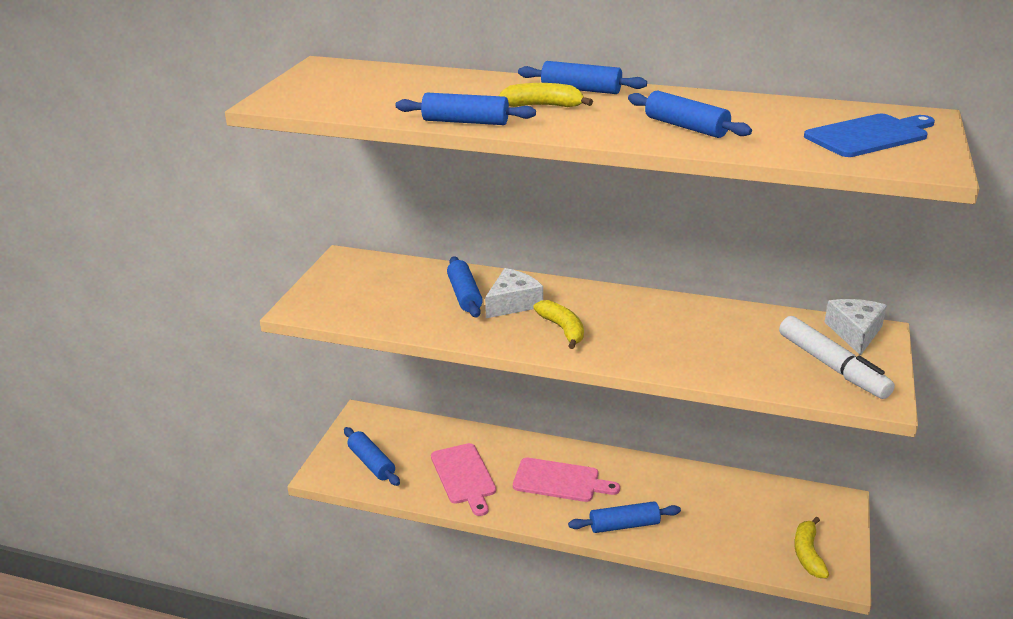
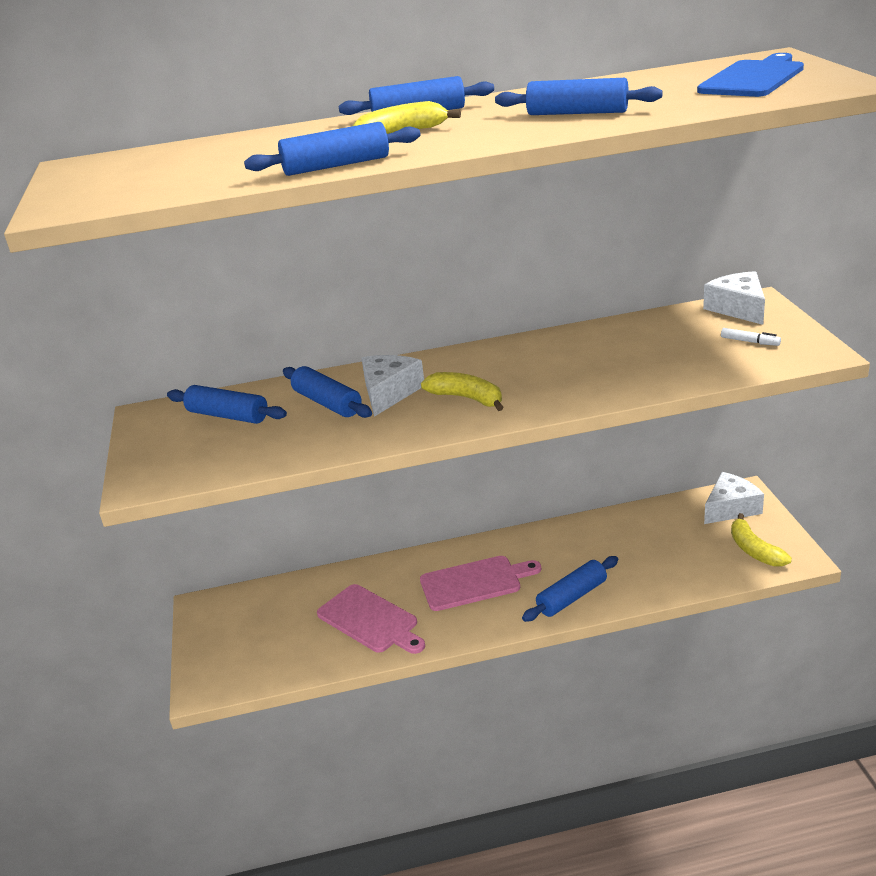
camera: 25 degrees left, 0 degrees up
blue rolling pin [344,427,400,486] -> blue rolling pin moved to [167,385,287,424]
white marker [779,316,895,399] -> white marker [721,328,781,346], size x0.40
none -> white cheese [704,472,764,524]

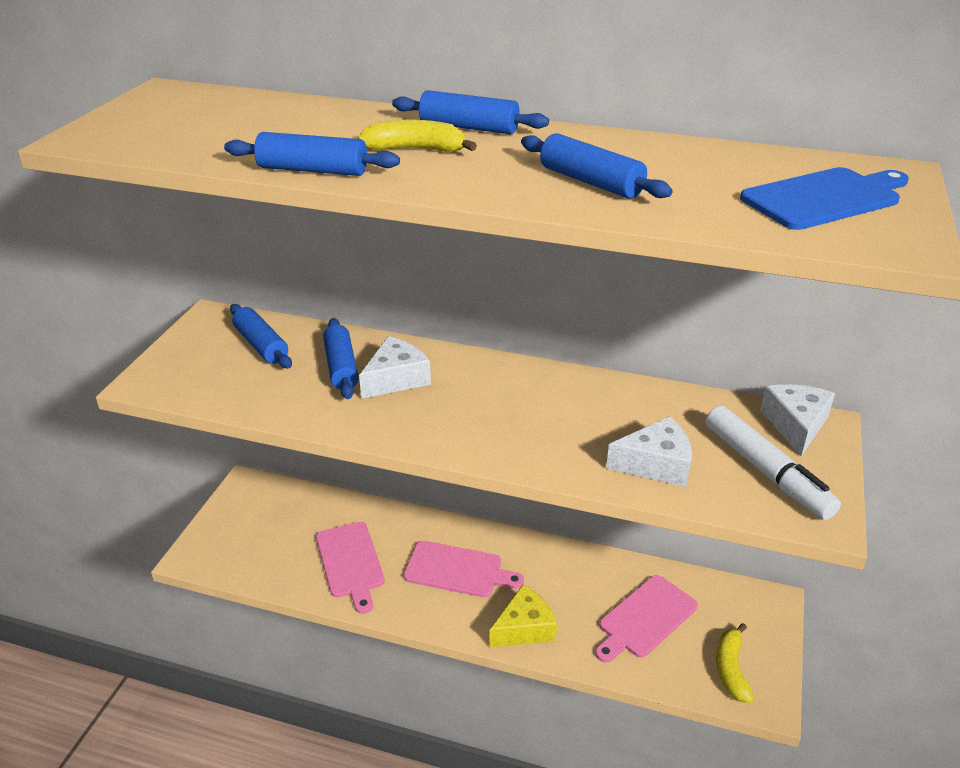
camera: 25 degrees right, 5 degrees up
yellow banana [421,372,503,411] -> none
blue rolling pin [522,556,619,622] -> yellow cheese [489,585,557,647]
white cheese [704,472,764,524] -> white cheese moved to [606,416,692,487]
white marker [721,328,781,346] -> white marker [706,406,841,520], size x2.48
none -> pink cutting board [595,575,698,663]

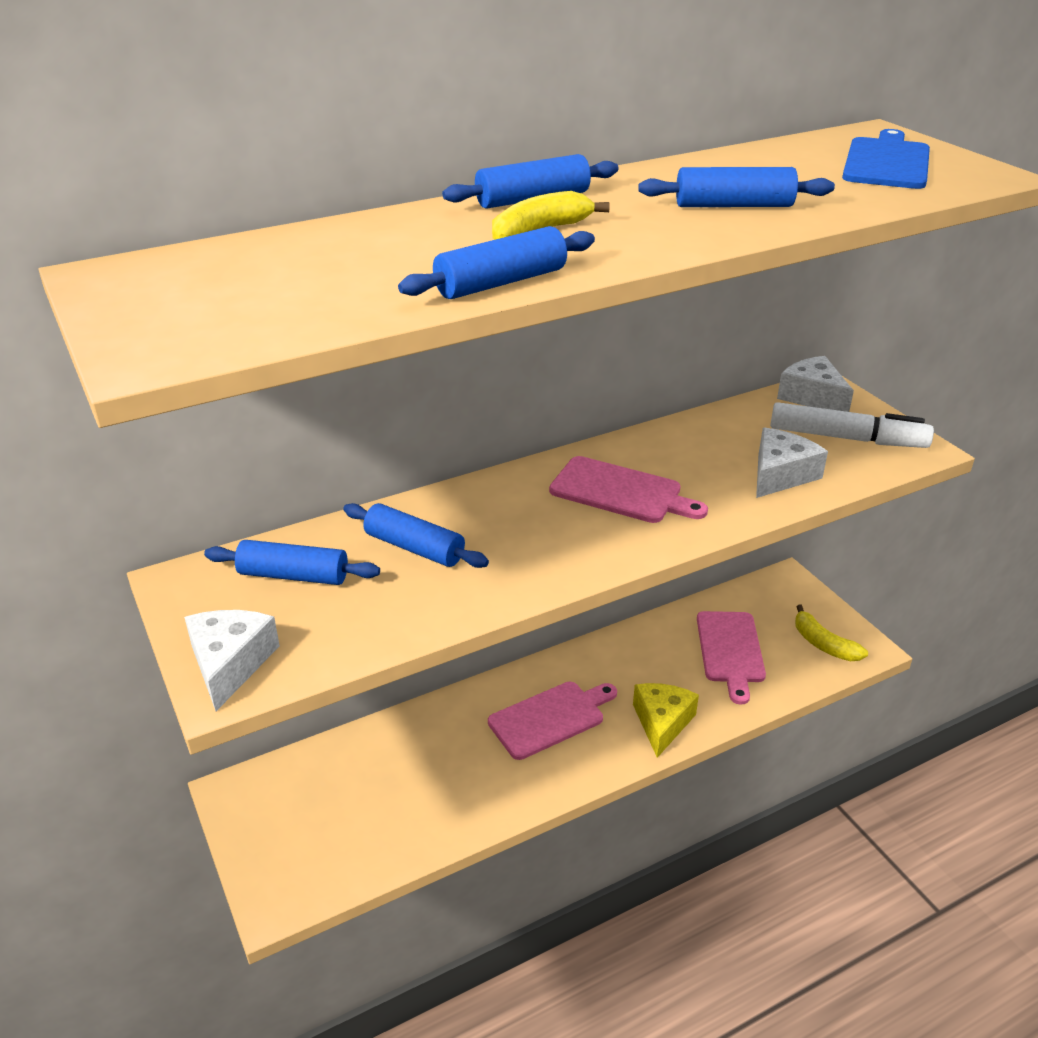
camera: 45 degrees left, 0 degrees up
pink cutting board [316,522,385,614] -> pink cutting board moved to [549,456,708,523]
white cheese [359,336,431,399] -> white cheese moved to [184,610,280,711]

